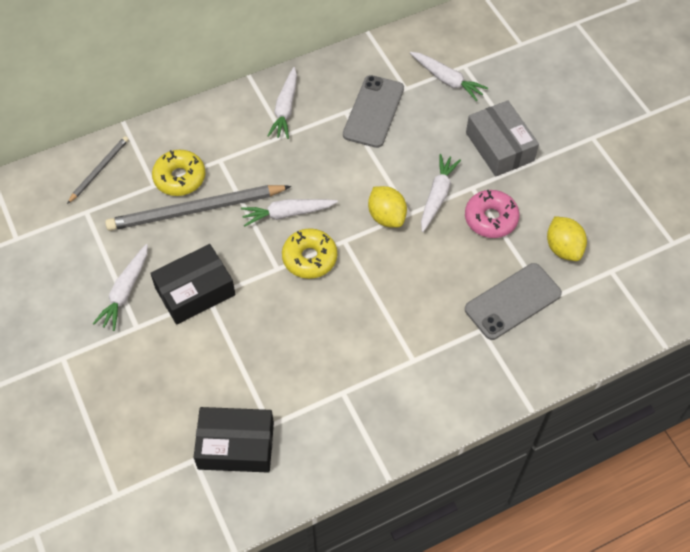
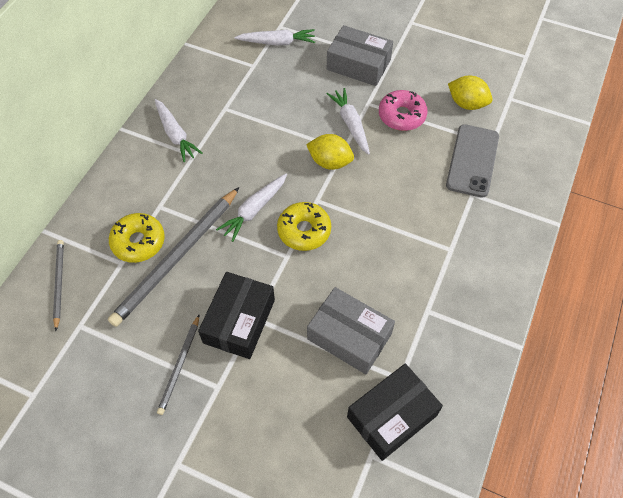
camera: 40 degrees left, 0 degrees up
white carrot [93,244,148,331] -> grey pencil [157,315,199,415]
grey phone [343,75,404,148] -> none
none -> grey box [307,287,395,374]

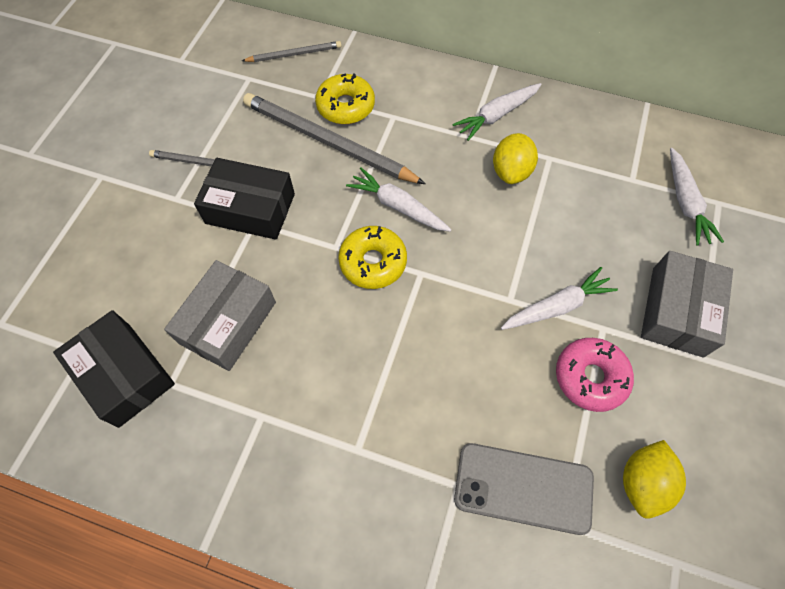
camera: 85 degrees right, 5 degrees up
yellow lemon [306,134,354,170] -> yellow lemon moved to [493,133,538,184]

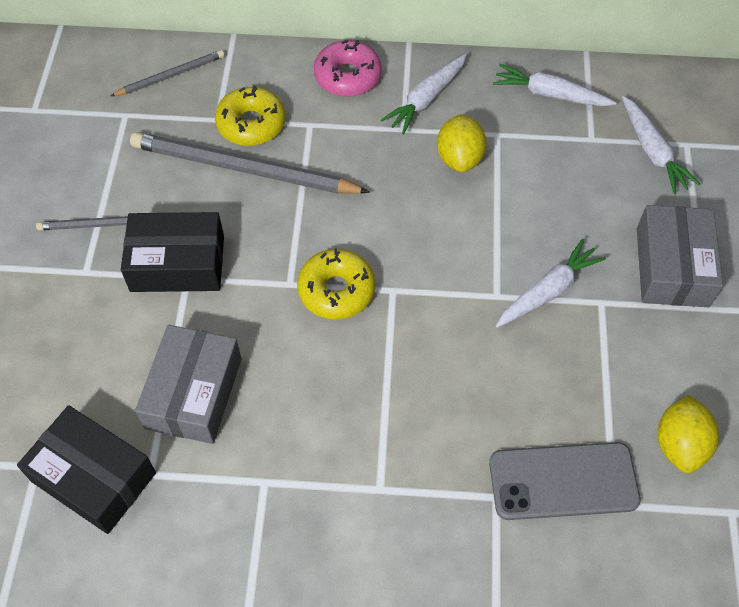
camera: 15 degrees left, 5 degrees down
white carrot [346,167,451,232] -> white carrot moved to [493,64,617,107]
pink donut [556,338,634,412] -> pink donut moved to [314,40,382,97]

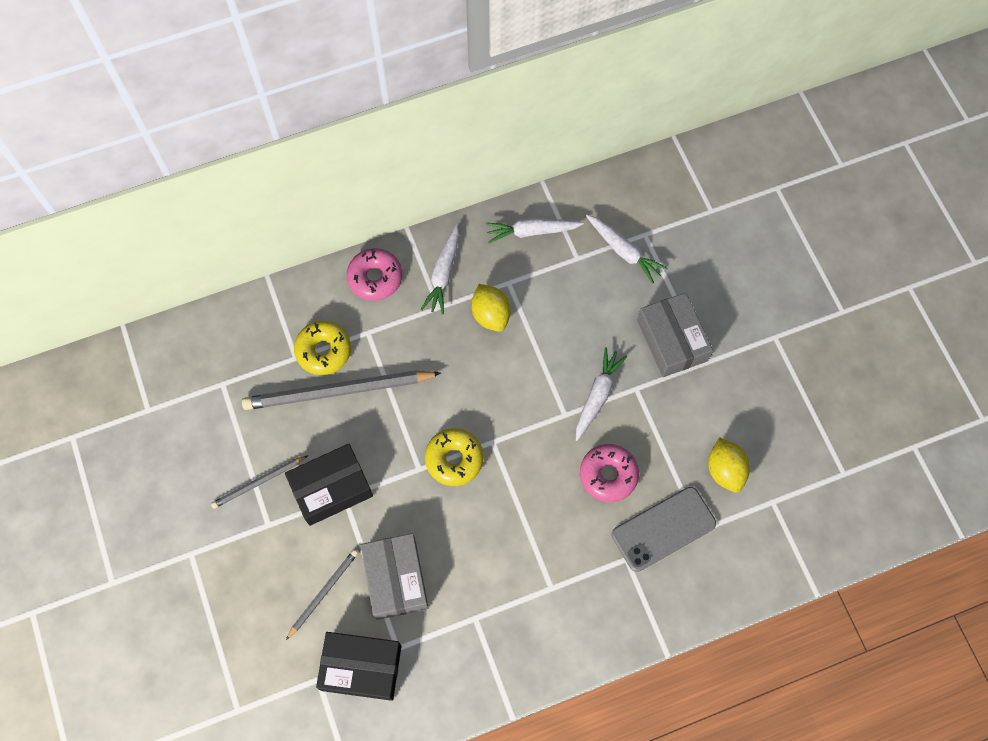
camera: 25 degrees left, 10 degrees up
grey pencil [111,50,225,96] -> grey pencil moved to [286,550,358,640]
none -> pink donut [580,444,639,502]

